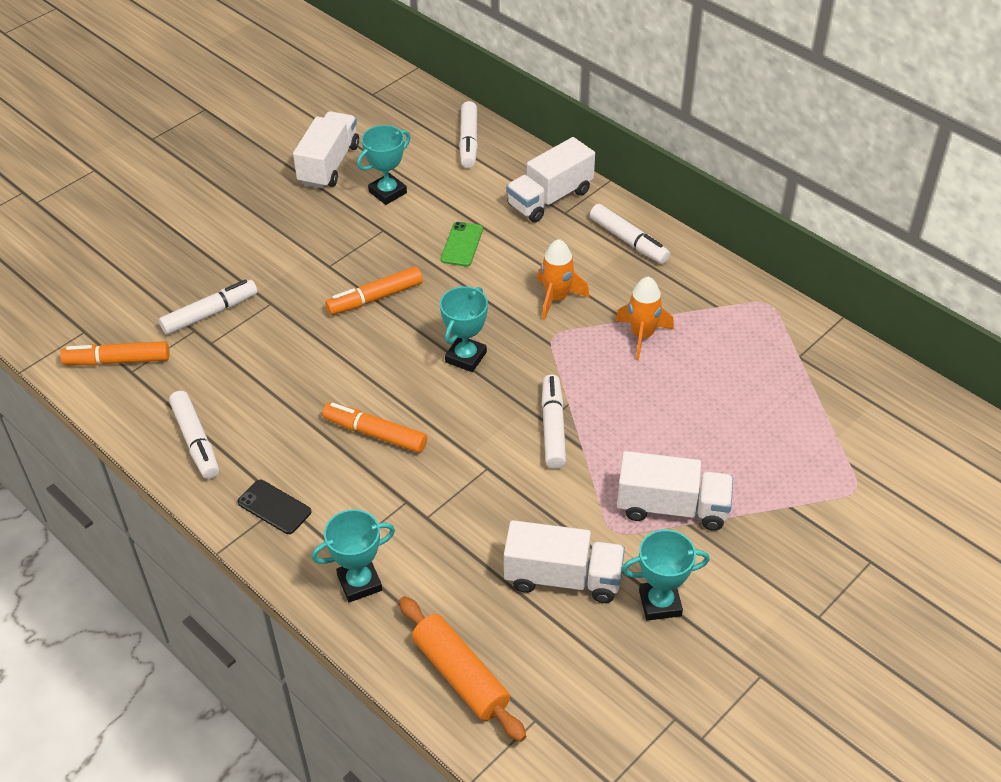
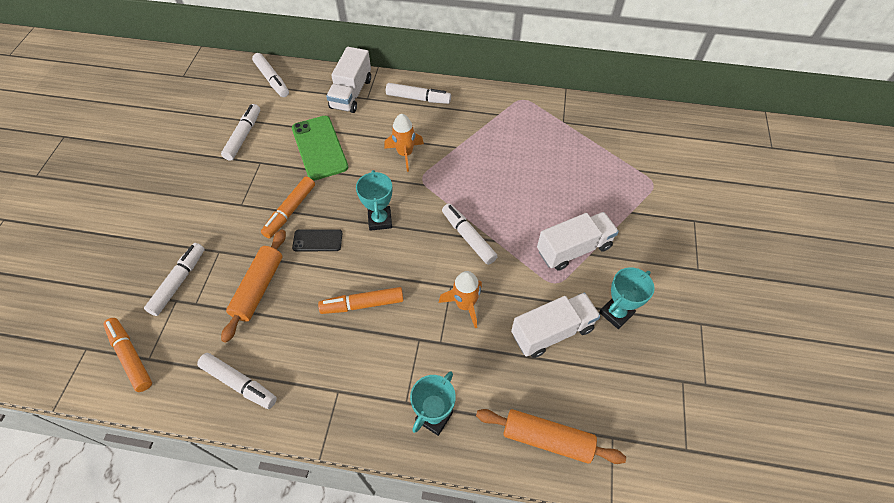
camera: 35 degrees left, 10 degrees up
orange marker [60,341,170,366] -> orange marker turned 90 degrees clockwise [104,318,152,392]
black phone [237,480,312,534] -> black phone moved to [292,229,343,251]
white truck [293,111,359,189] -> none
turquoise trophy [357,125,411,205] -> white marker [221,104,260,161]
green phone [441,222,483,267] -> green phone [292,116,348,181], size x1.81
orange rocket [615,276,674,360] -> orange rocket moved to [439,271,482,328]
none -> orange rolling pin [221,229,286,343]

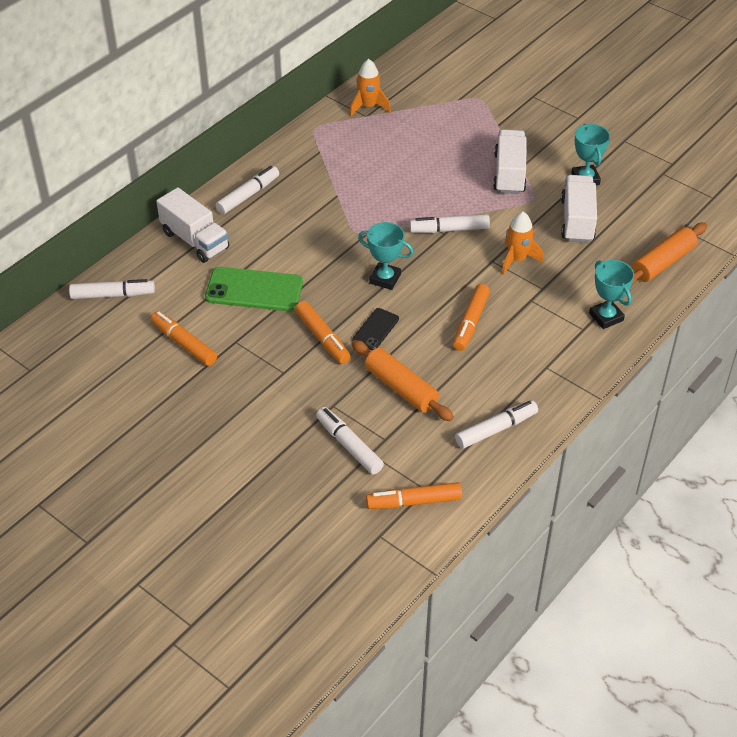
camera: 60 degrees left, 10 degrees down
white marker [221,104,260,161] -> orange marker [151,311,217,366]
orange rocket [384,114,424,172] -> orange rocket moved to [350,59,391,116]

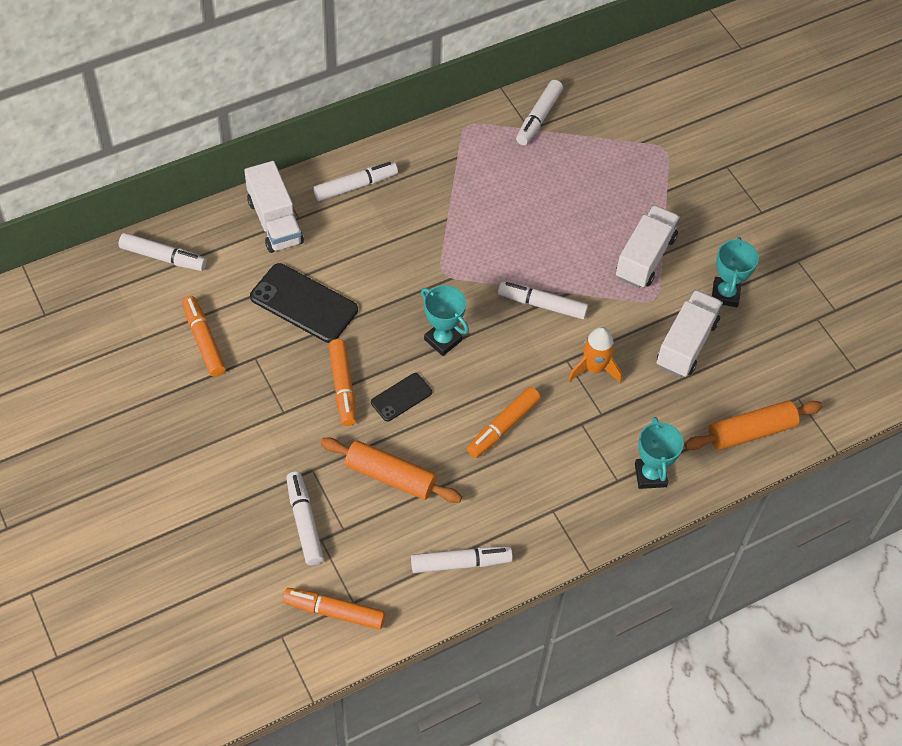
camera: 20 degrees right, 10 degrees up
green phone [205,267,303,311] -> black phone [250,263,358,343]
orange rocket [350,59,391,116] -> white marker [516,80,563,145]
orange rolling pin [351,340,454,421] -> orange rolling pin turned 45 degrees counterclockwise [320,437,462,503]

